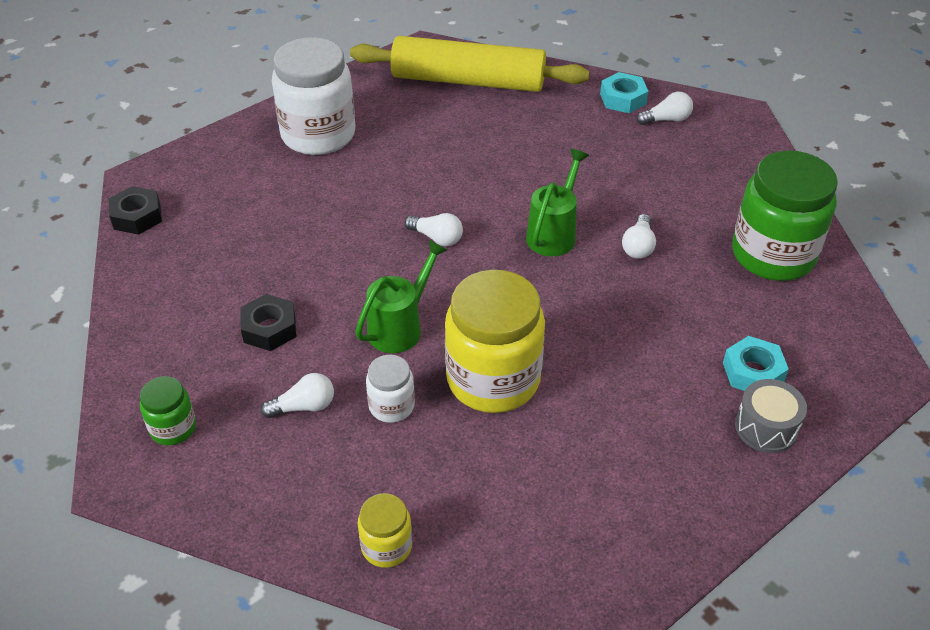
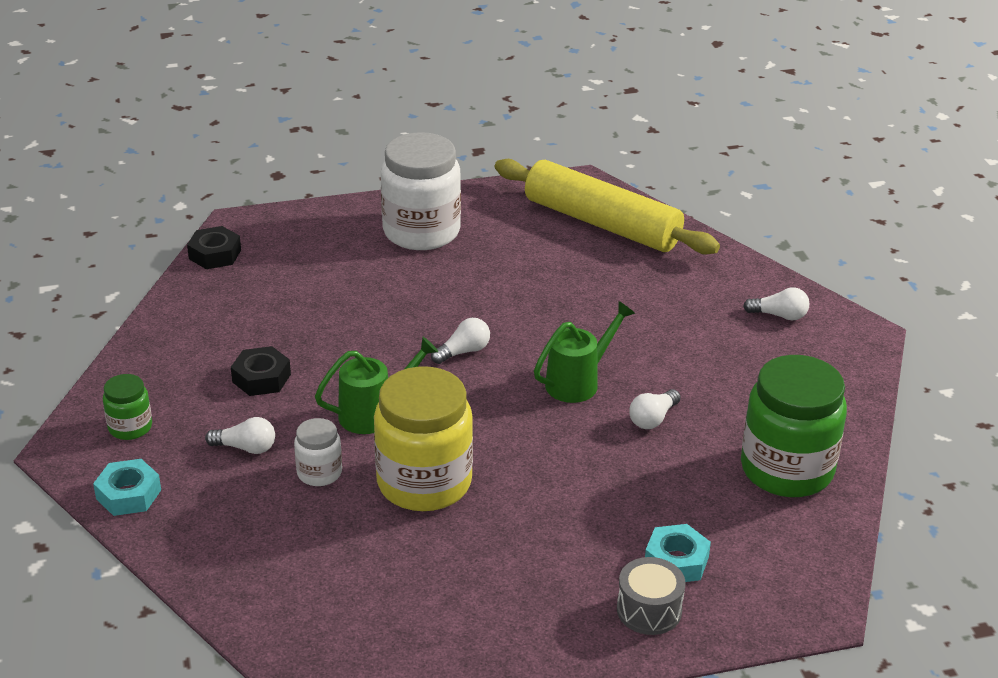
camera: 25 degrees right, 10 degrees down
yellow jar [358,493,412,568] -> none
white light bulb [404,213,463,246] -> white light bulb turned 90 degrees counterclockwise [431,318,490,364]
turquoise nut [600,72,648,113] -> turquoise nut moved to [93,459,161,516]

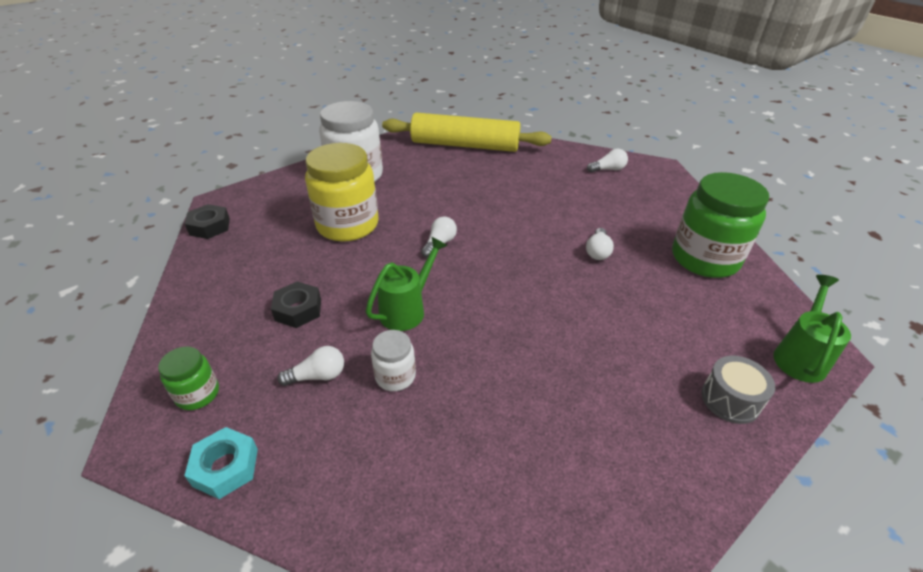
camera: 25 degrees left, 5 degrees up
yellow jar [374,366,473,511] -> yellow jar moved to [305,143,378,242]
green watering can [534,301,635,403] -> green watering can moved to [773,275,851,383]
turquoise nut [645,524,711,582] -> none

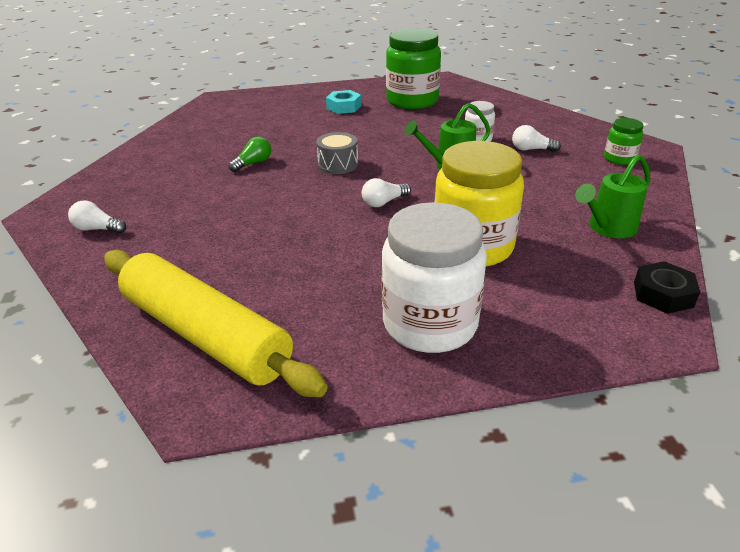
camera: 150 degrees left, 5 degrees down
turquoise nut [184,427,258,499] -> turquoise nut moved to [326,90,361,114]
black nut [271,281,321,328] -> none
white light bulb [586,228,614,260] -> green light bulb [229,137,271,172]
green jar [672,172,769,278] -> green jar moved to [386,28,441,109]
grey drum [701,356,775,424] -> grey drum moved to [316,132,358,174]
green watering can [773,275,851,383] -> green watering can moved to [575,154,650,238]

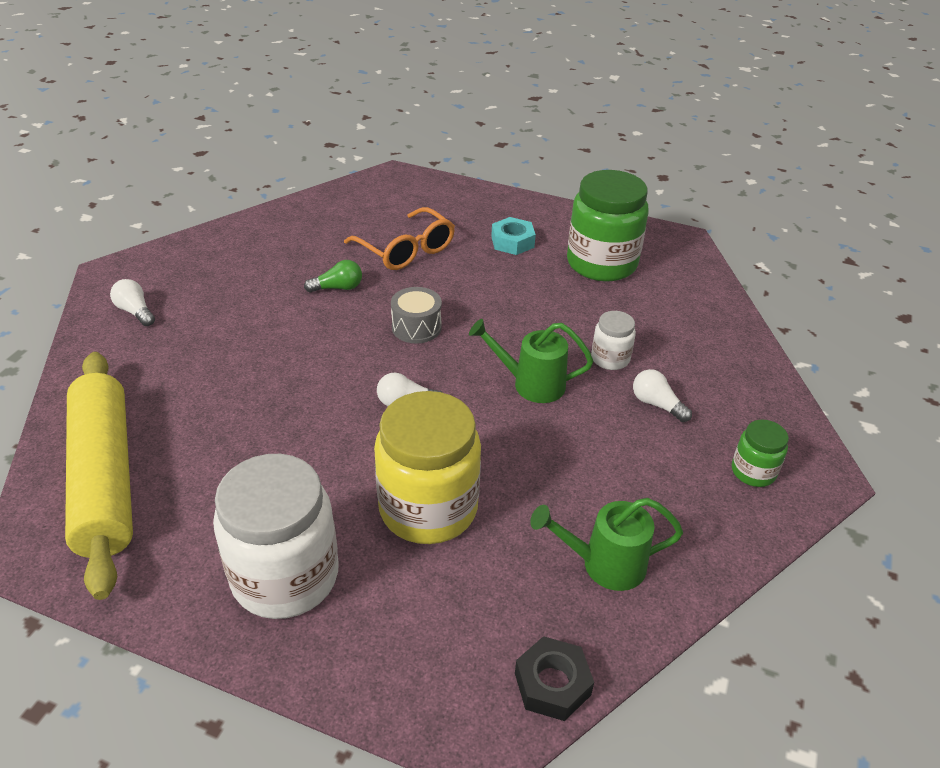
camera: 30 degrees right, 5 degrees up
none -> orange glasses [344,207,455,270]

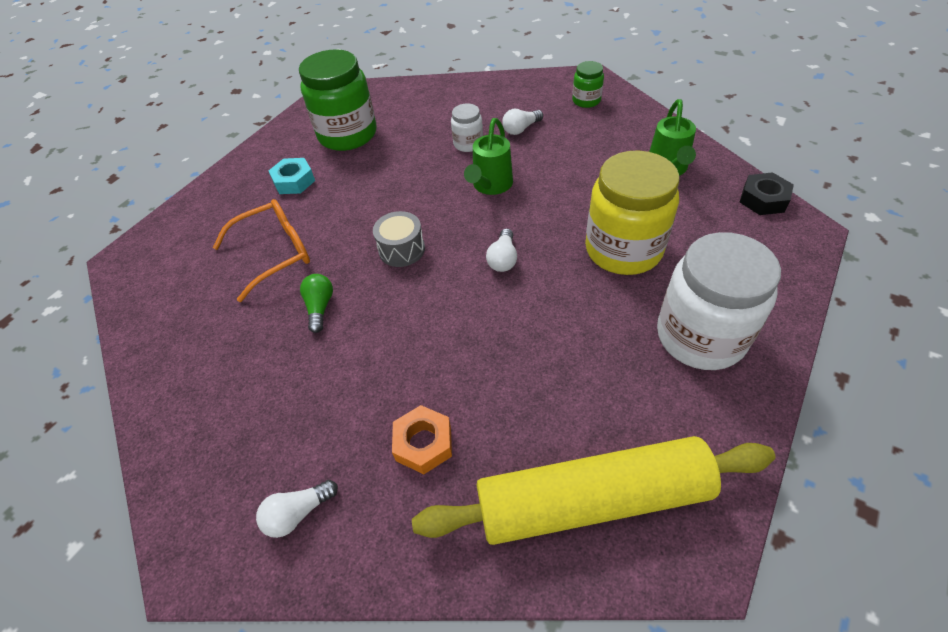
camera: 75 degrees left, 10 degrees up
none -> orange nut [392,405,452,474]

